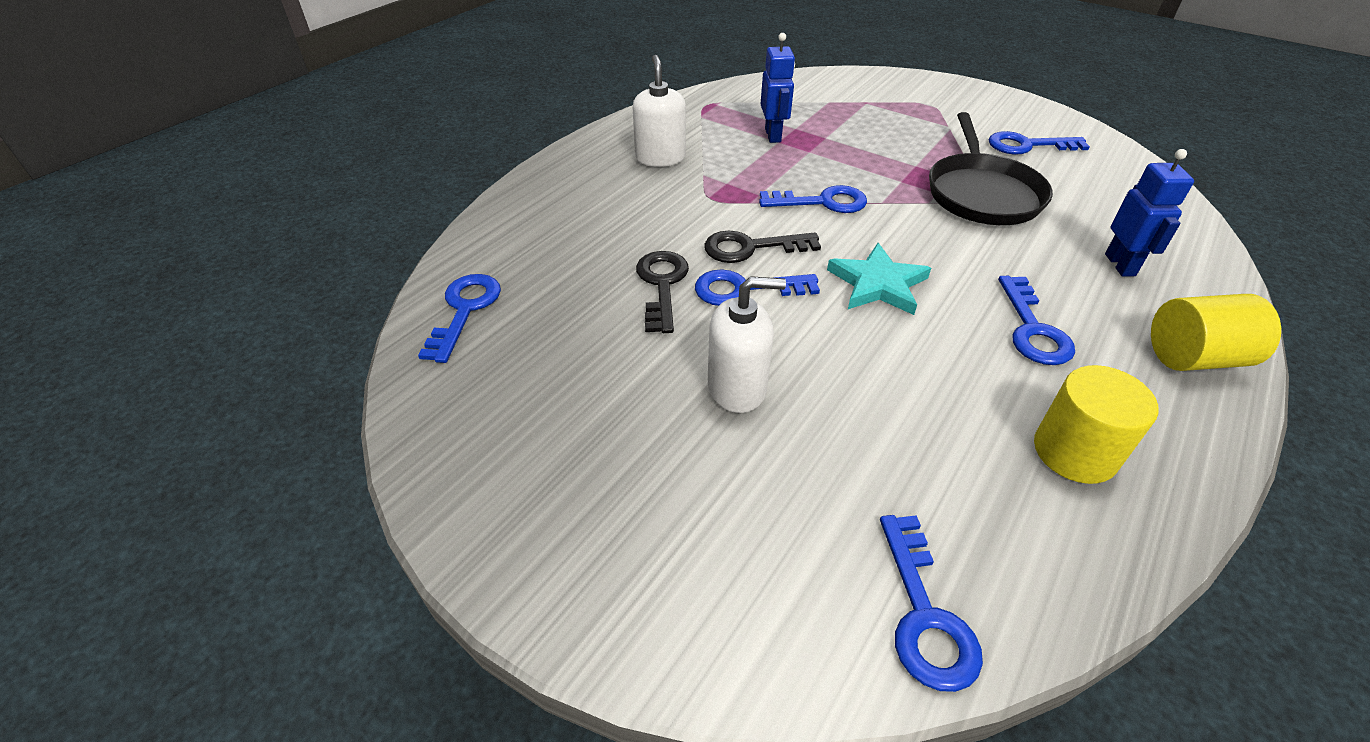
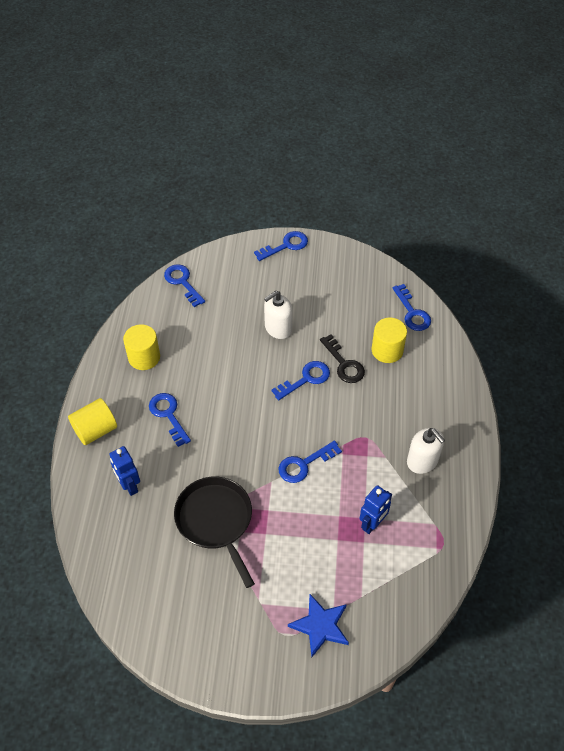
camera: 150 degrees right, 10 degrees up
black key [704,230,821,263] -> none
blue robot [761,33,795,143] -> blue robot turned 105 degrees counterclockwise [360,485,392,534]
turquoise star [827,243,931,315] -> none
blue key [989,131,1090,155] -> blue key moved to [254,231,308,261]
none -> blue star [288,594,349,657]
none -> yellow cylinder [372,318,407,363]

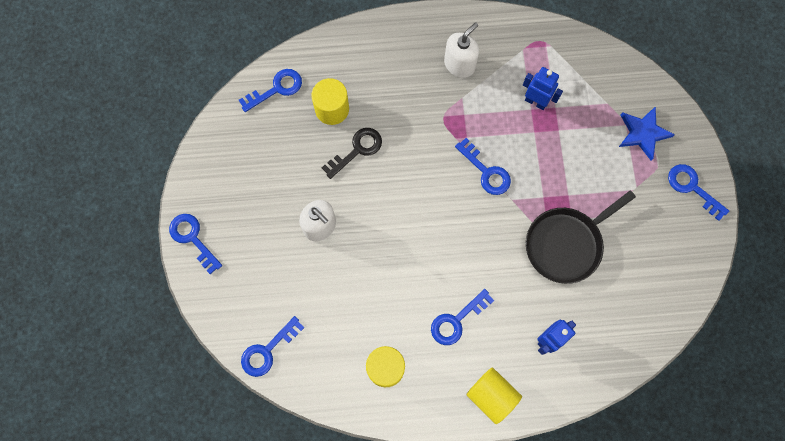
camera: 100 degrees left, 20 degrees up
blue key [271,361,330,400] -> blue key moved to [668,164,729,221]

